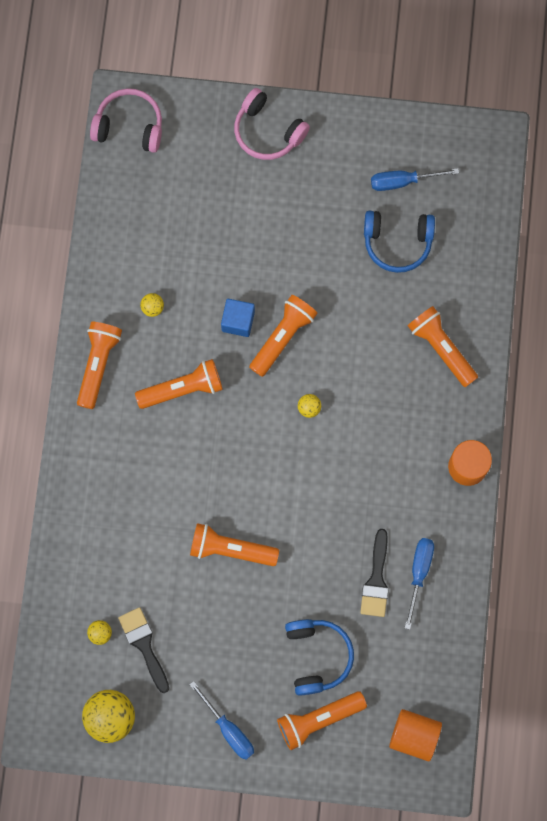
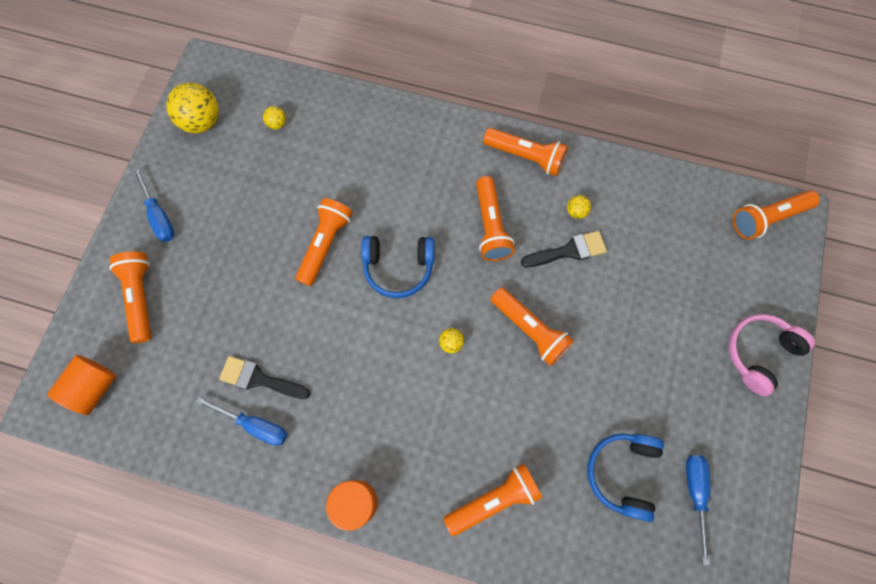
camera: 100 degrees right, 5 degrees down
pink headphones [90,88,162,153] -> orange flashlight [733,190,820,240]
black brush [118,607,169,693] -> black brush moved to [521,231,607,267]
blue screwdriver [189,681,254,759] -> blue screwdriver turned 90 degrees counterclockwise [133,167,175,242]
blue cube [221,299,255,337] -> none
blue headphones [285,619,354,696] -> blue headphones moved to [361,236,434,298]

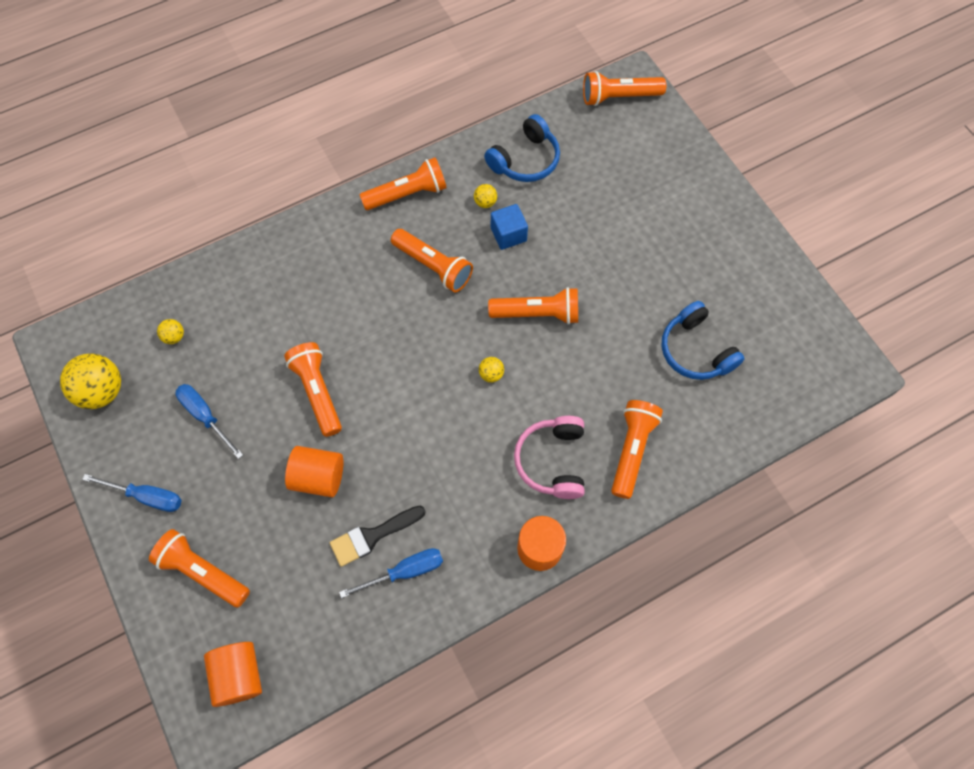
camera: 45 degrees left, 5 degrees down
blue headphones [361,236,434,298] -> blue headphones moved to [484,114,560,182]
black brush [521,231,607,267] -> blue cube [491,204,528,250]
blue screwdriver [686,455,711,565] -> blue screwdriver moved to [175,384,243,459]
pink headphones [729,314,815,396] -> pink headphones moved to [514,416,585,499]
orange flashlight [733,190,820,240] -> orange flashlight turned 60 degrees clockwise [583,71,666,106]
none -> orange cylinder [285,446,344,497]

